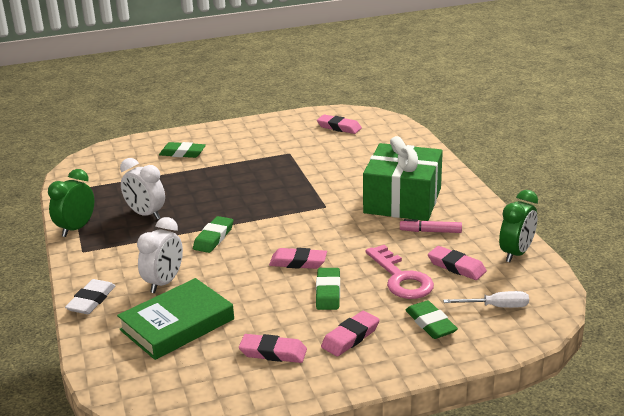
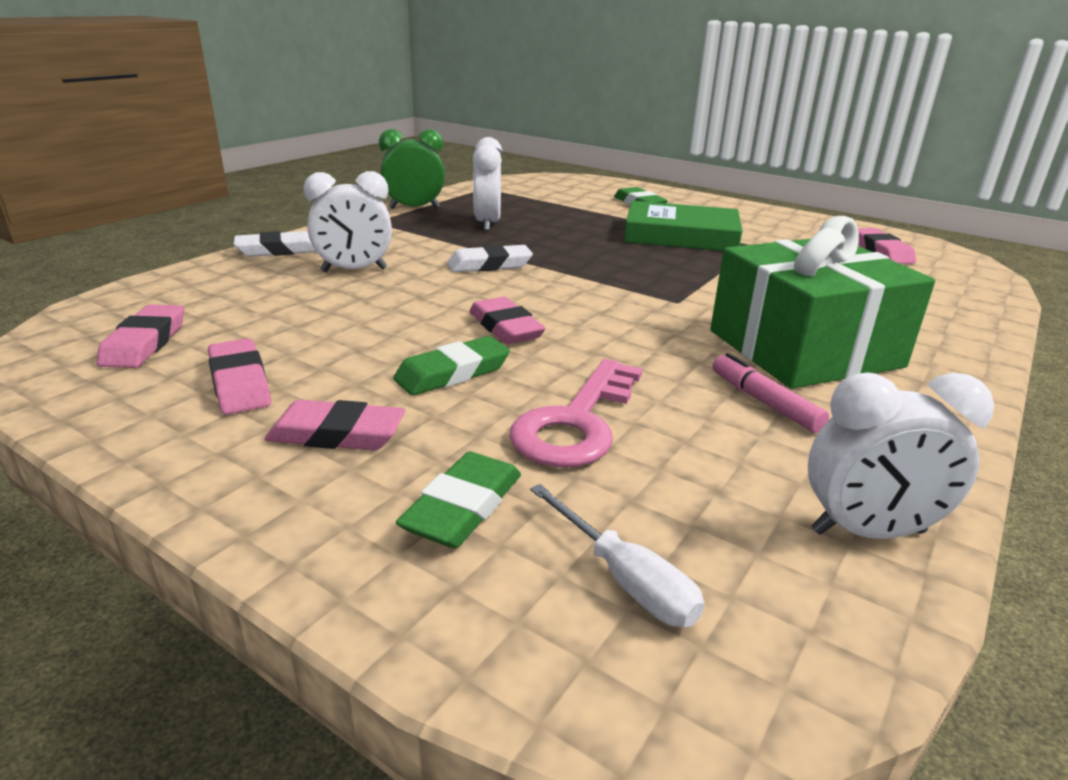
camera: 50 degrees right, 0 degrees up
green book [117,278,234,360] -> green book moved to [624,201,742,251]
green eraser [193,216,233,253] -> white eraser [447,245,533,272]
pink eraser [428,246,487,280] -> pink eraser moved to [97,305,184,368]
green clock [499,190,538,262] -> white clock [808,372,994,539]

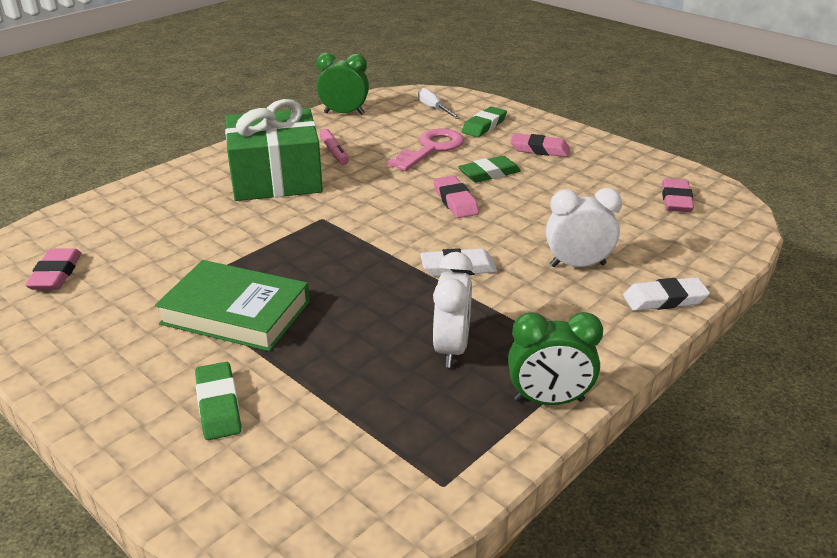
camera: 170 degrees left, 5 degrees up
pink eraser [208,338,271,415] -> none
white clock [808,372,994,539] -> green clock [316,53,369,115]

